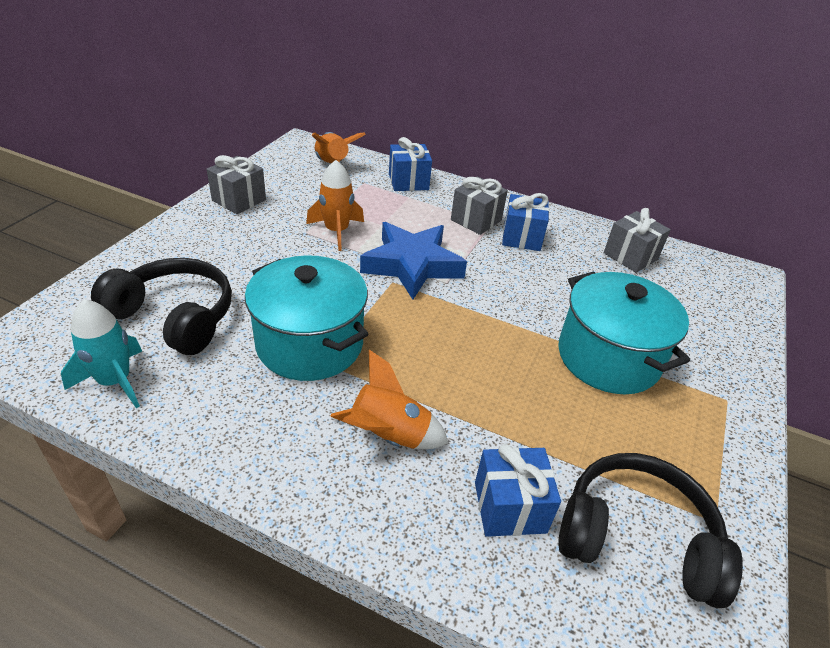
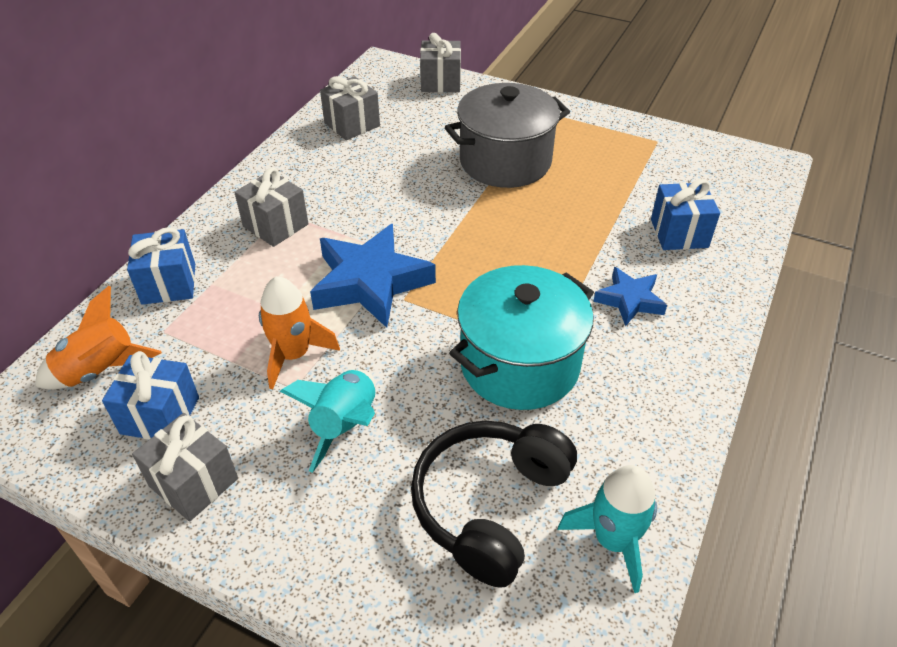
camera: 85 degrees left, 5 degrees up
orange rocket [330,350,448,449] -> blue star [593,267,667,327]
blue gift [502,193,549,251] -> blue gift moved to [102,351,199,440]
turquoise pot [558,271,690,394] -> grey pot [445,83,570,188]
black headphones [558,453,743,608] -> none
none -> turquoise rocket [280,369,375,473]
none -> grey gift [420,33,461,93]

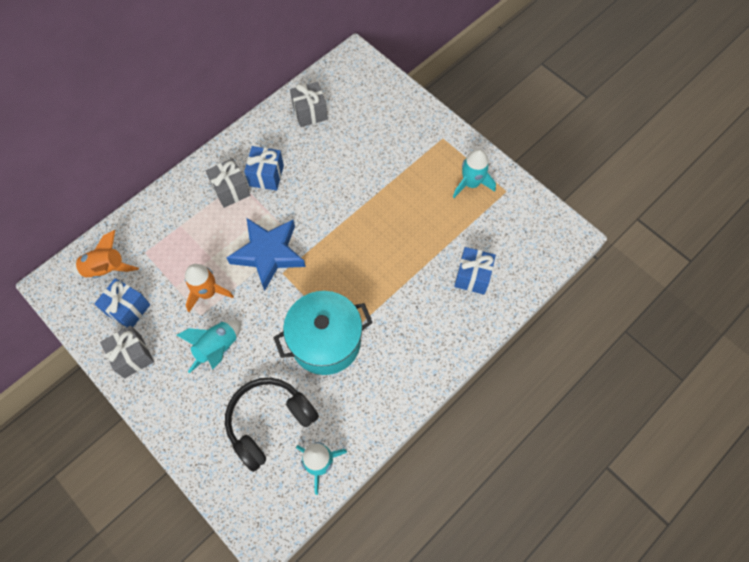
camera: 20 degrees right, 20 degrees up
blue gift [127,227,195,305] -> blue gift moved to [244,146,284,191]
grey gift [420,33,461,93] -> none
grey pot [445,83,570,188] -> none
blue star [593,267,667,327] -> none
none -> turquoise rocket [453,149,496,198]

